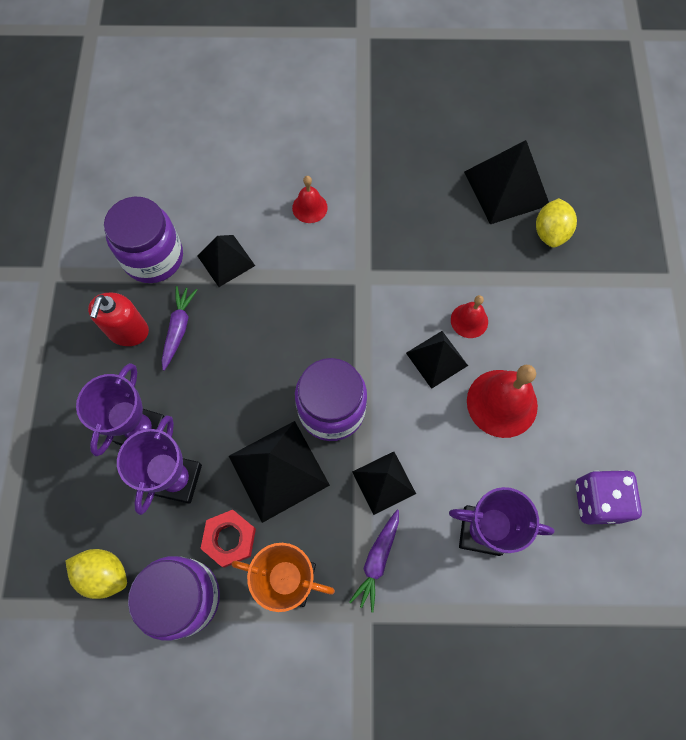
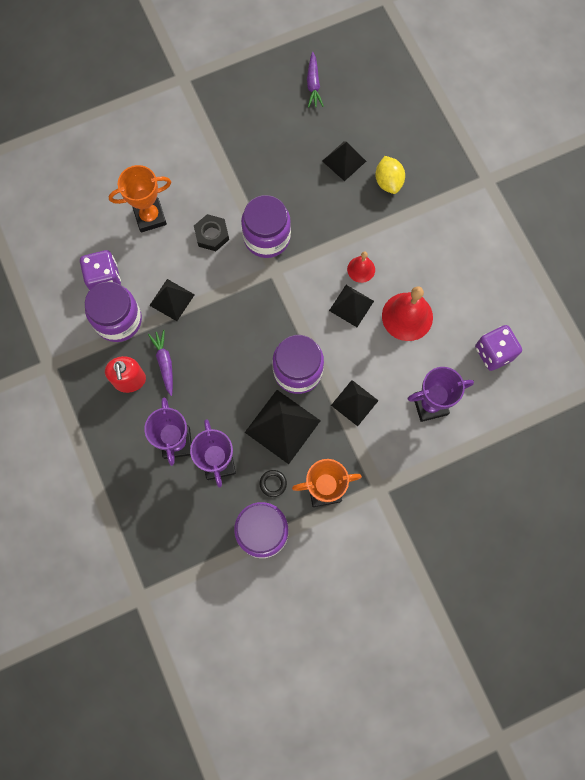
camera: 25 degrees left, 5 degrees up
yellow lemon [66,549,127,599] -> none
red nut [200,510,256,568] -> black ring [260,470,287,497]
red bell [292,176,328,223] -> black nut [194,214,229,251]
purple carrot [349,510,399,612] -> purple carrot moved to [307,52,324,108]
black pyramid [464,140,549,224] -> black pyramid [322,141,366,181], size x0.63
none -> purple dice [80,250,121,290]
none -> orange trophy [109,165,171,232]
none -> purple jar [241,195,291,258]

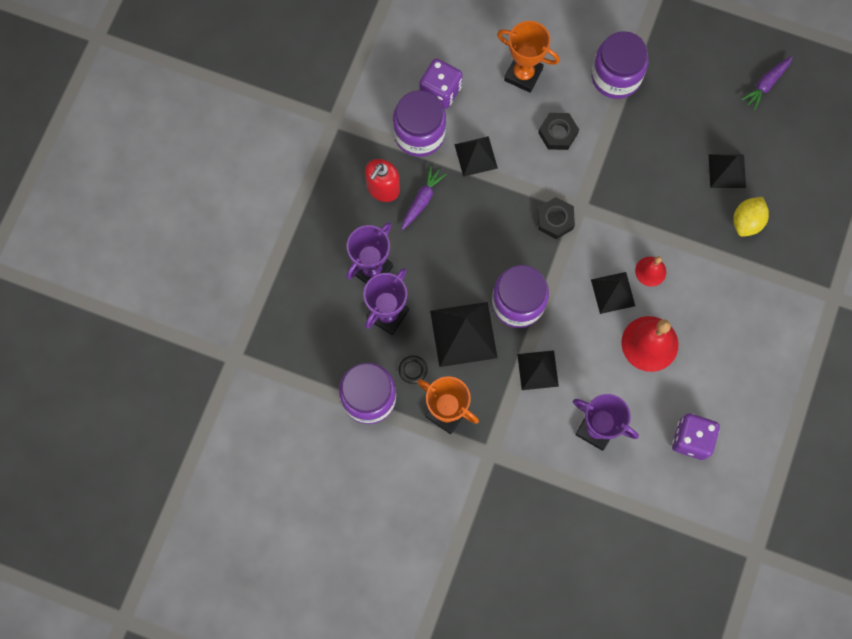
camera: 45 degrees right, 0 degrees up
purple jar [241,195,291,258] -> purple jar moved to [591,31,648,99]
none -> black nut [538,197,575,239]

